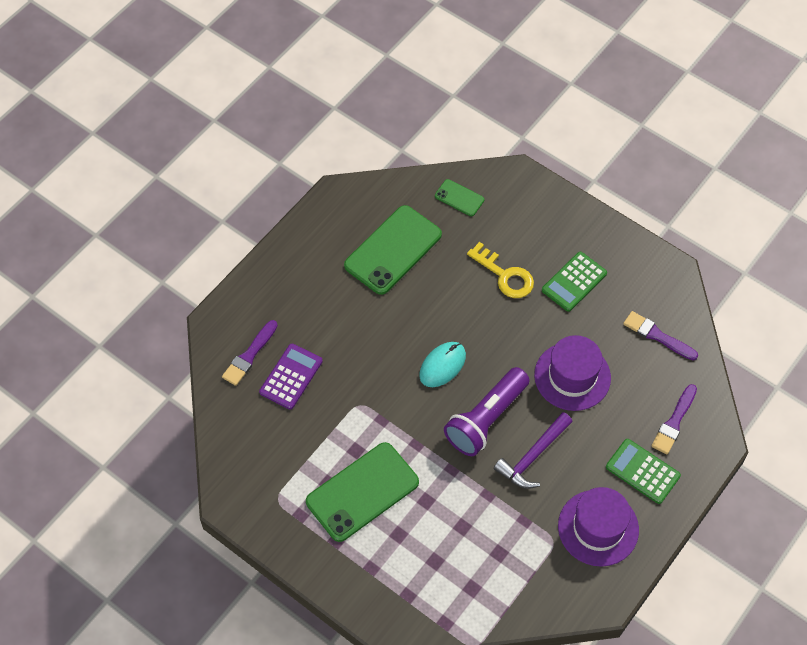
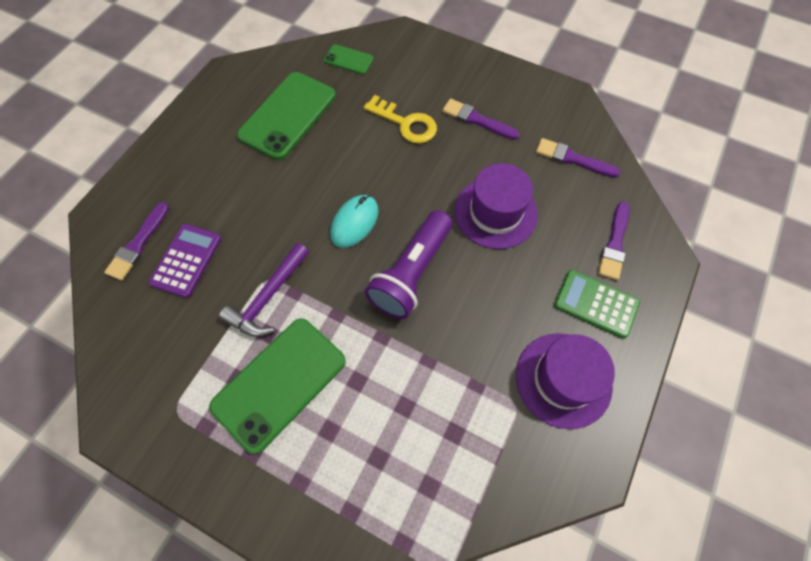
camera: 10 degrees left, 5 degrees up
purple hammer [494,412,572,489] -> purple hammer moved to [219,243,309,337]
green calculator [542,252,607,312] -> purple brush [442,99,520,140]

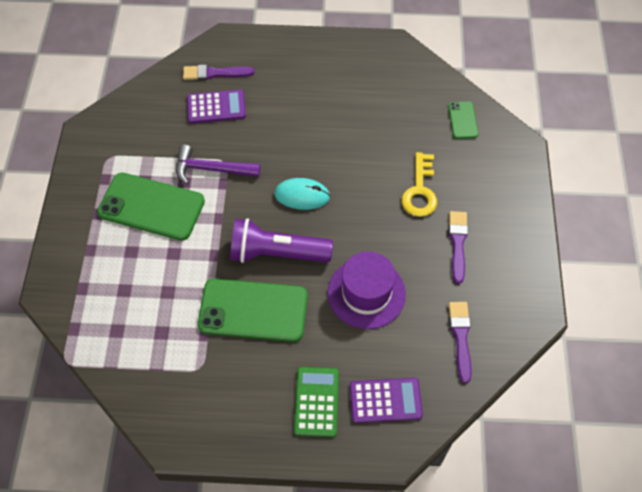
camera: 65 degrees right, 5 degrees down
green phone [237,72,336,160] -> green phone moved to [198,279,308,342]
purple hat [516,333,615,429] -> none
purple brush [598,201,630,280] -> purple calculator [350,378,423,423]

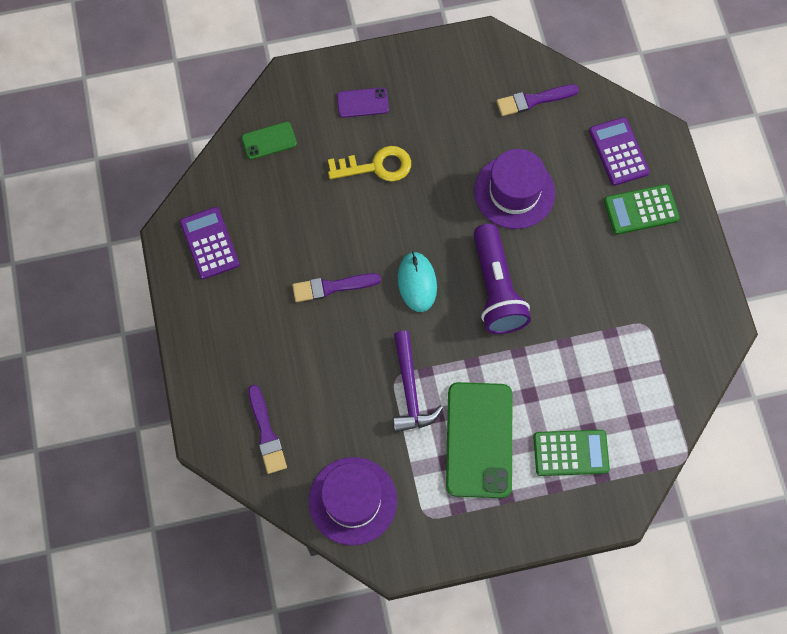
camera: 105 degrees left, 10 degrees up
purple calculator [187,90,246,123] -> purple calculator moved to [180,207,240,279]
green phone [198,279,308,342] -> none
purple brush [449,211,468,284] -> purple brush moved to [292,273,381,302]
none -> purple hat [309,457,397,545]
none -> purple phone [337,87,389,118]
none -> green calculator [533,430,610,476]

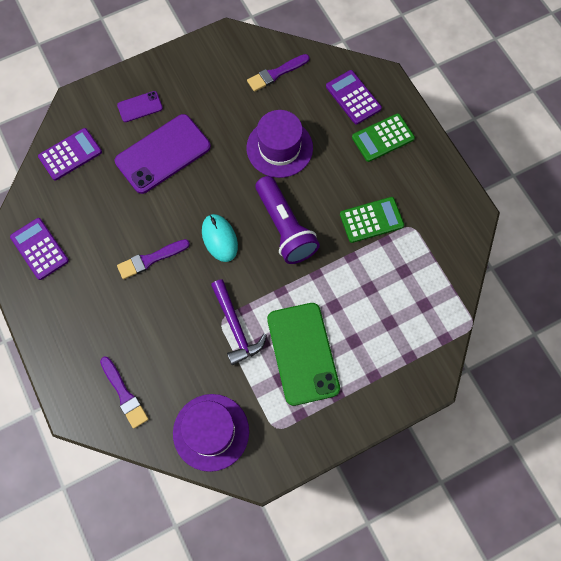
camera: 15 degrees left, 0 degrees up
green phone [242,122,297,159] -> purple calculator [38,128,102,180]
yellow key [328,146,411,182] -> purple phone [115,114,211,194]
green calculator [533,430,610,476] -> green calculator moved to [340,197,404,243]

